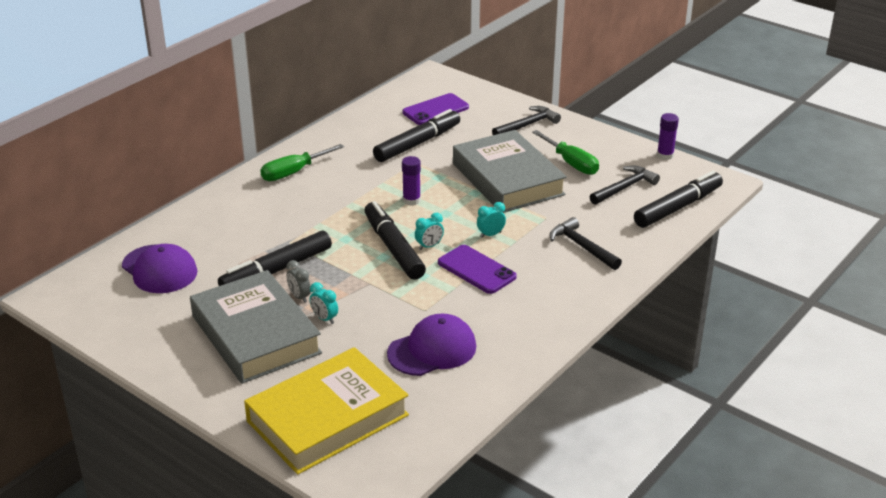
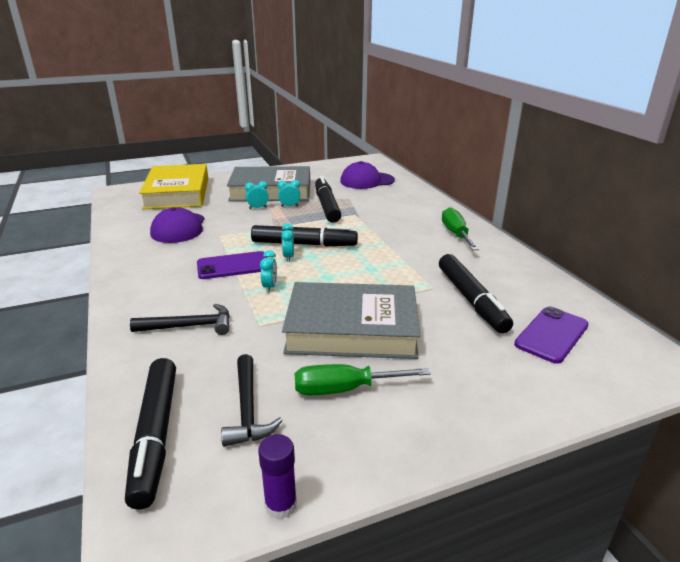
camera: 120 degrees right, 5 degrees down
grey clock [286,260,311,303] -> turquoise clock [277,180,300,207]
purple phone [402,93,469,125] -> purple phone turned 45 degrees clockwise [514,307,589,364]
purple glue stick [402,156,421,205] -> none
black hammer [492,106,561,135] -> none

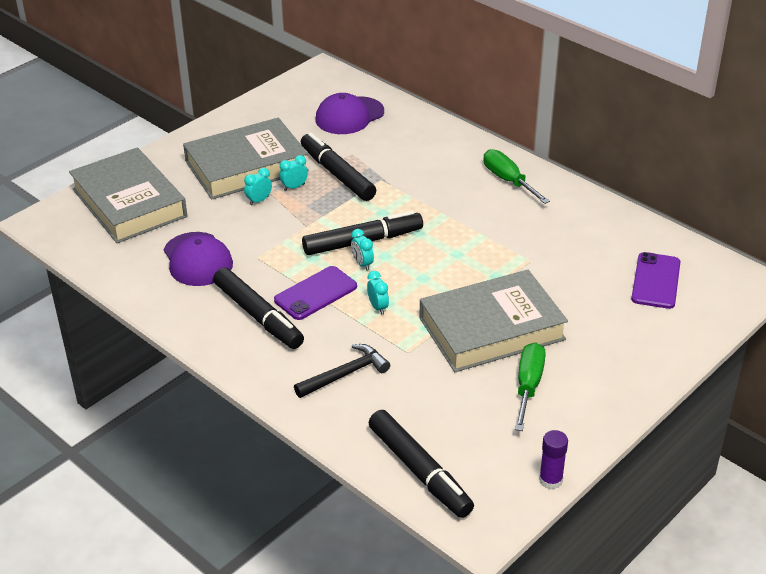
camera: 25 degrees left, 10 degrees up
yellow book [139,164,208,209] -> grey book [69,147,187,243]
black hammer [221,354,283,447] -> none
green screwdriver [294,364,430,396] -> green screwdriver turned 135 degrees clockwise [515,342,546,431]
black marker [439,254,513,333] -> black marker moved to [213,267,304,349]

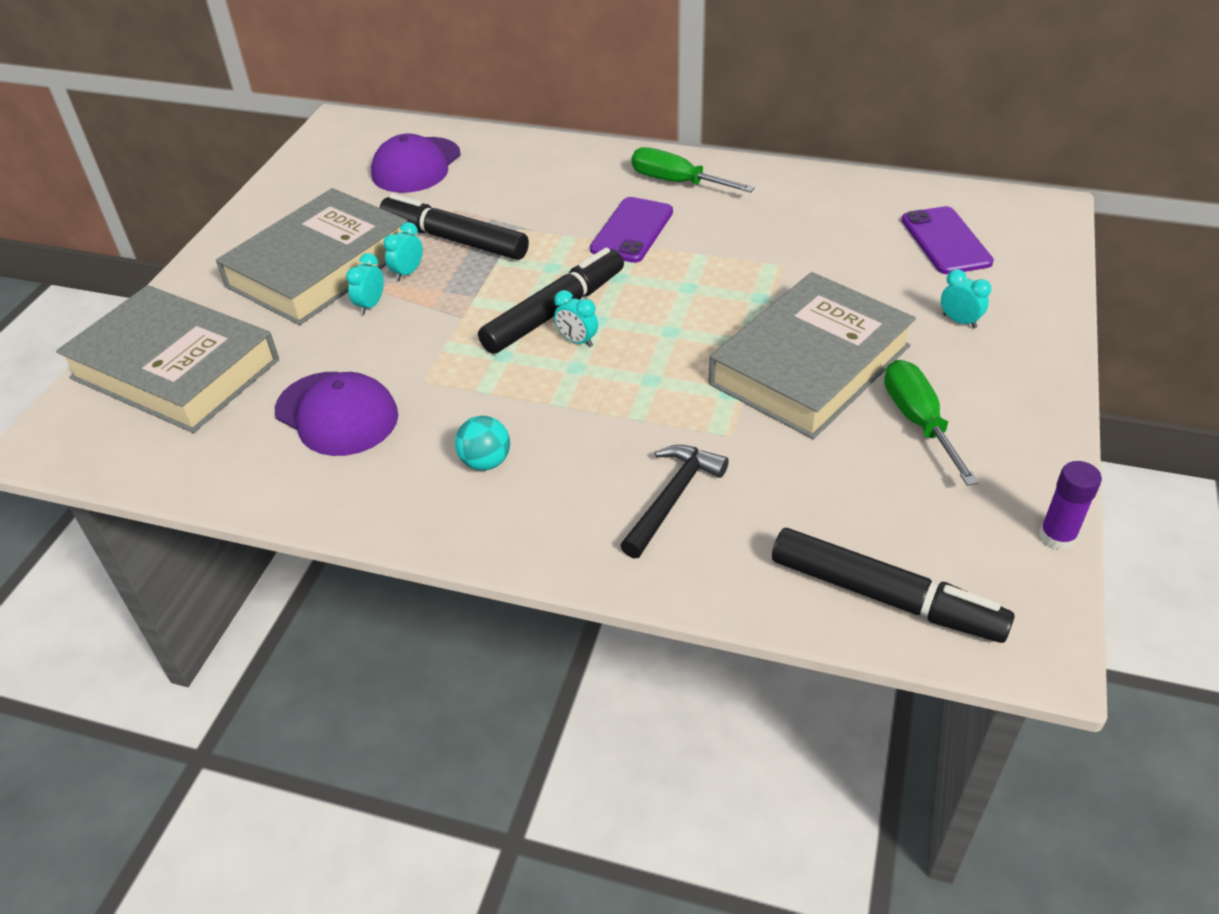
camera: 25 degrees left, 5 degrees up
black marker [213,267,304,349] -> turquoise ball [455,416,510,471]
purple phone [274,266,357,320] -> purple phone moved to [590,197,673,263]
turquoise clock [367,271,389,315] -> turquoise clock moved to [941,269,991,328]

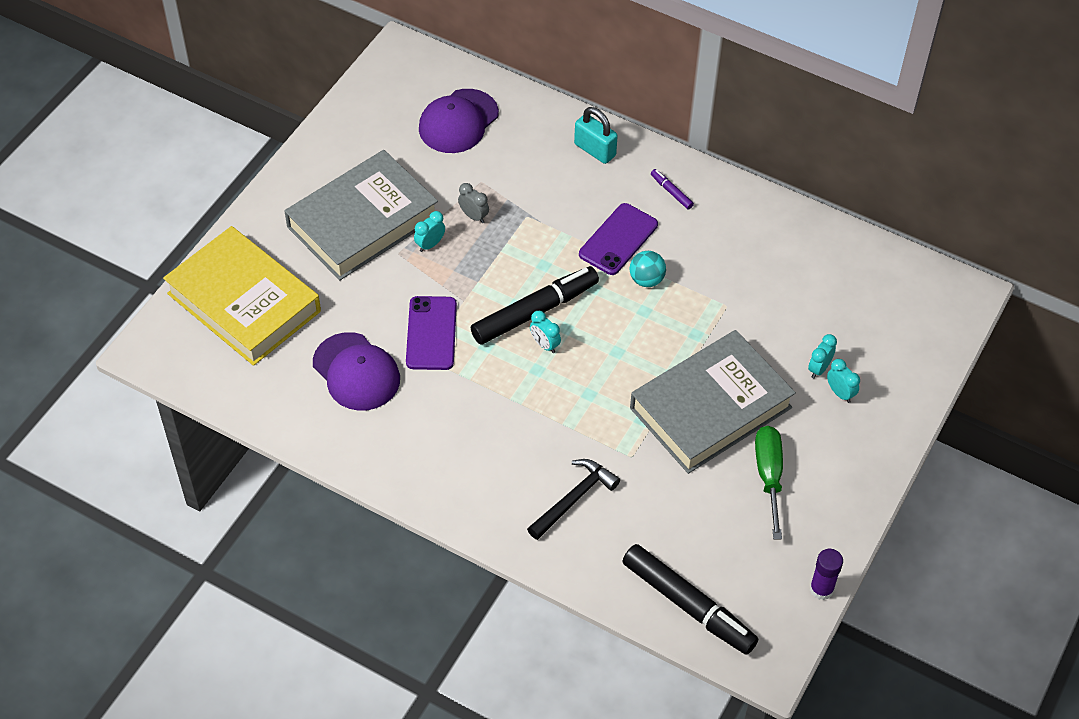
camera: 10 degrees right, 10 degrees up
grey book [56,285,279,433] -> yellow book [163,226,321,366]
turquoise clock [346,253,384,315] -> turquoise clock moved to [808,334,837,378]
black marker [380,194,529,260] -> grey clock [458,183,489,223]
turquoise ball [455,416,510,471] -> turquoise ball moved to [630,251,666,287]
green screwdriver [631,147,755,193] -> purple marker [651,169,694,209]
purple phone [901,206,994,274] -> purple phone moved to [406,296,457,370]
none -> turquoise padlock [574,107,618,164]

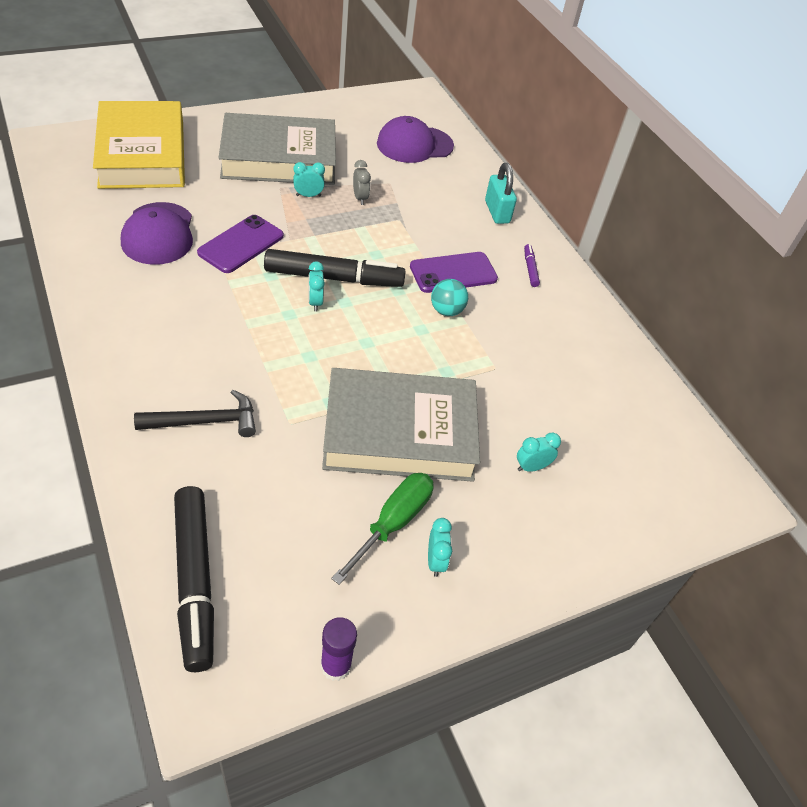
camera: 30 degrees right, 5 degrees down
turquoise clock [827,359,860,403] -> turquoise clock moved to [428,518,452,577]

